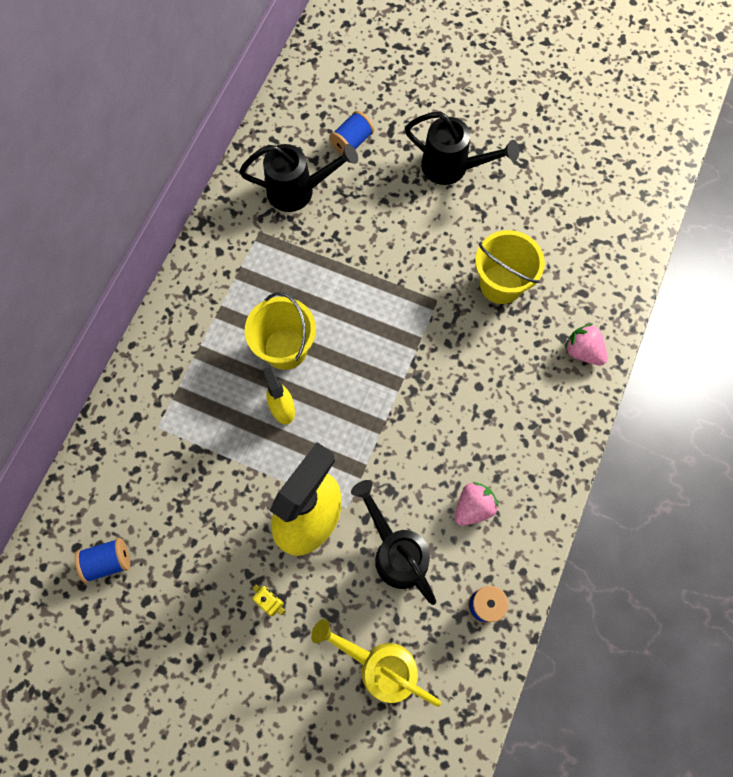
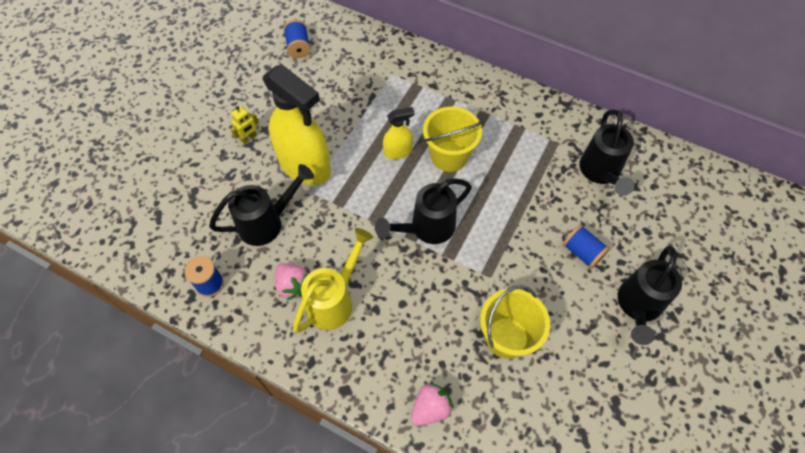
camera: 95 degrees right, 10 degrees down
yellow watering can [311,619,441,707] -> yellow watering can moved to [293,228,373,333]
blue spool [329,111,374,155] -> blue spool moved to [563,224,610,269]
none -> black watering can [375,178,472,244]

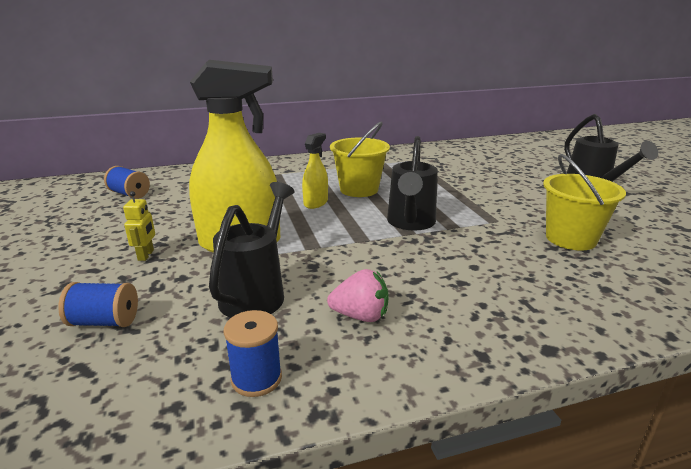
camera: 45 degrees left, 35 degrees down
yellow watering can [293,228,373,333] -> none
pink strawberry [411,383,454,426] -> none
blue spool [563,224,610,269] -> blue spool moved to [58,282,138,327]
black watering can [579,109,635,196] -> none

